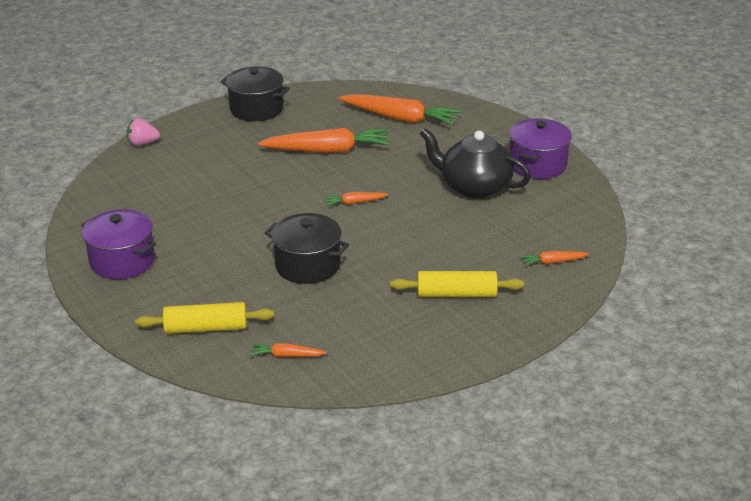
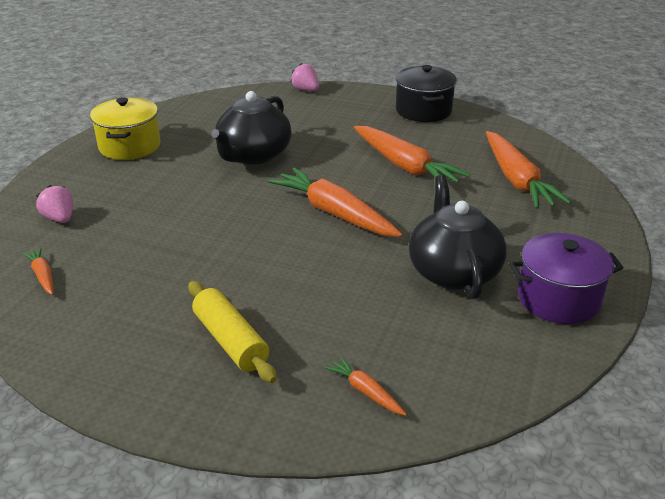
camera: 55 degrees right, 0 degrees up
purple pot [81,209,156,279] -> yellow pot [90,97,161,160]
yellow rolling pin [135,302,274,334] -> pink strawberry [36,185,73,223]
black pot [265,213,349,284] -> none
orange carrot [324,192,388,206] -> orange carrot [268,168,403,237], size x2.17
none -> black teapot [211,91,292,165]

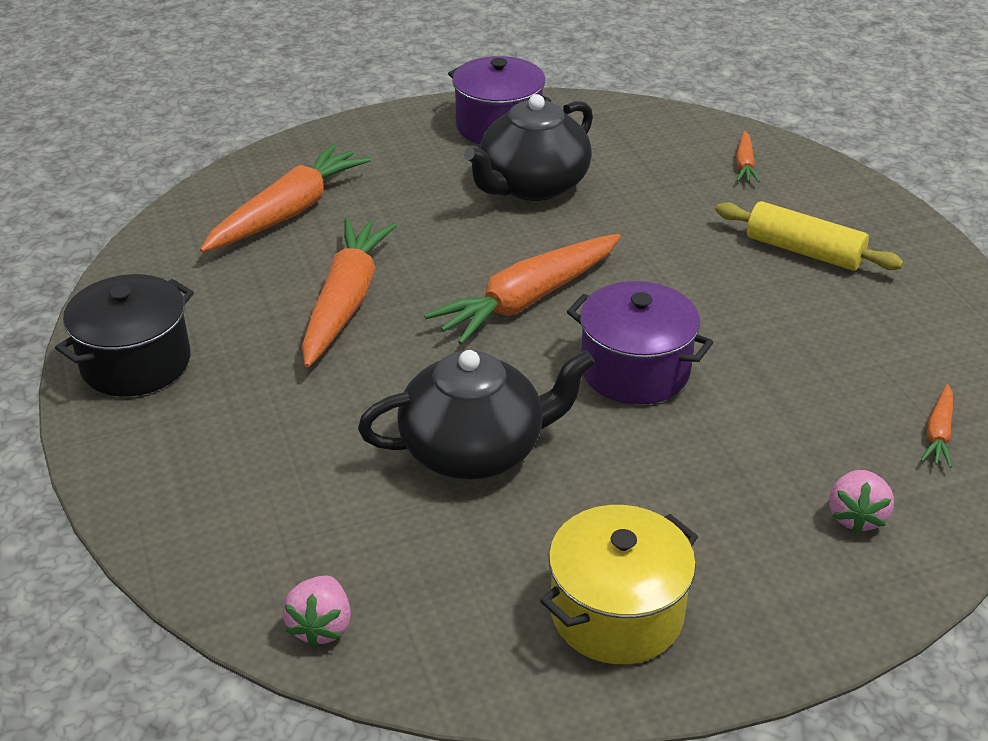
camera: 130 degrees left, 5 degrees up
yellow rolling pin [188,281,277,383] -> yellow rolling pin turned 75 degrees counterclockwise [716,201,904,271]
orange carrot [268,168,403,237] -> orange carrot turned 45 degrees clockwise [424,234,621,345]
pink strawberry [291,63,319,91] -> pink strawberry moved to [282,576,351,648]
none -> purple pot [567,281,713,405]

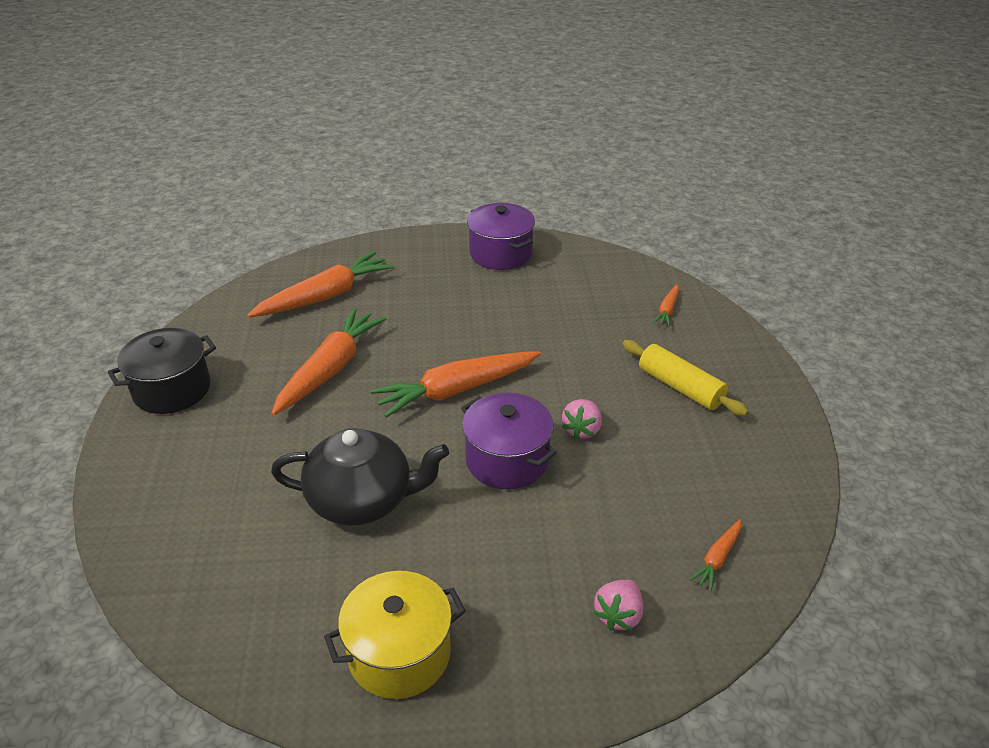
camera: 15 degrees right, 0 degrees up
pink strawberry [282,576,351,648] -> pink strawberry moved to [562,399,602,440]
black teapot [464,94,593,201] -> none

